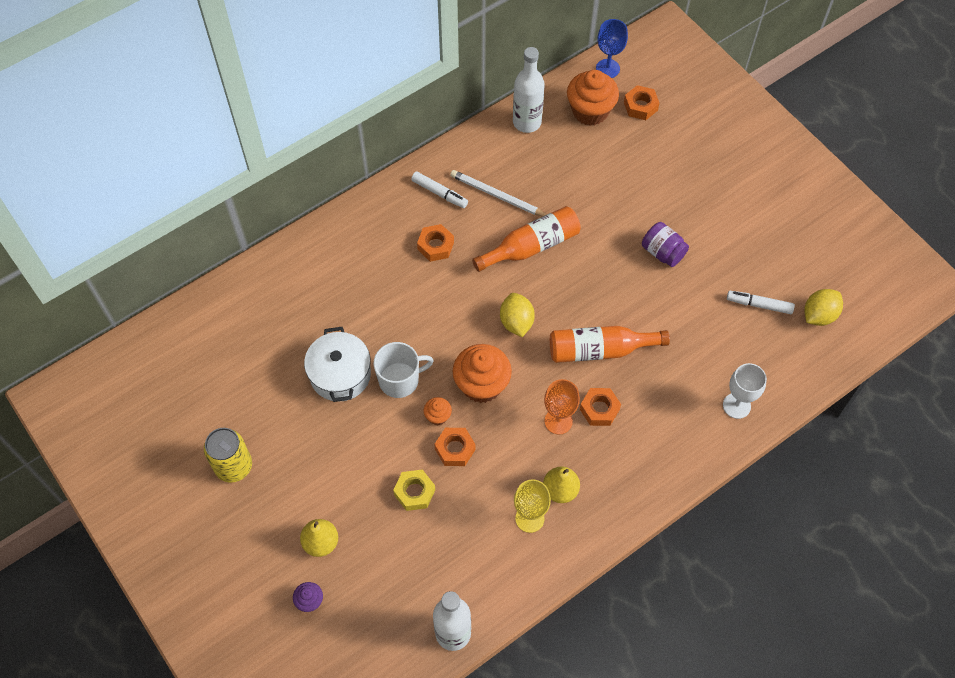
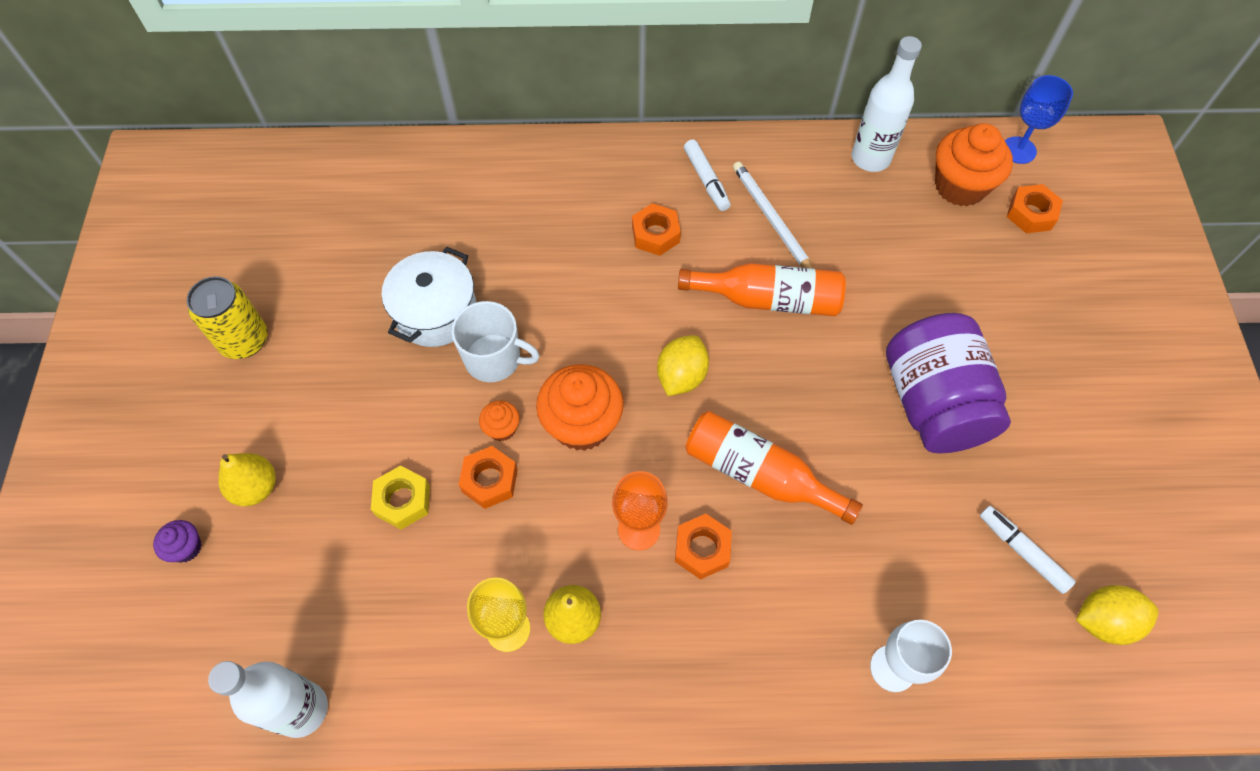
camera: 35 degrees right, 0 degrees up
purple jar [642,222,689,267] -> purple jar [886,313,1011,453], size x1.92

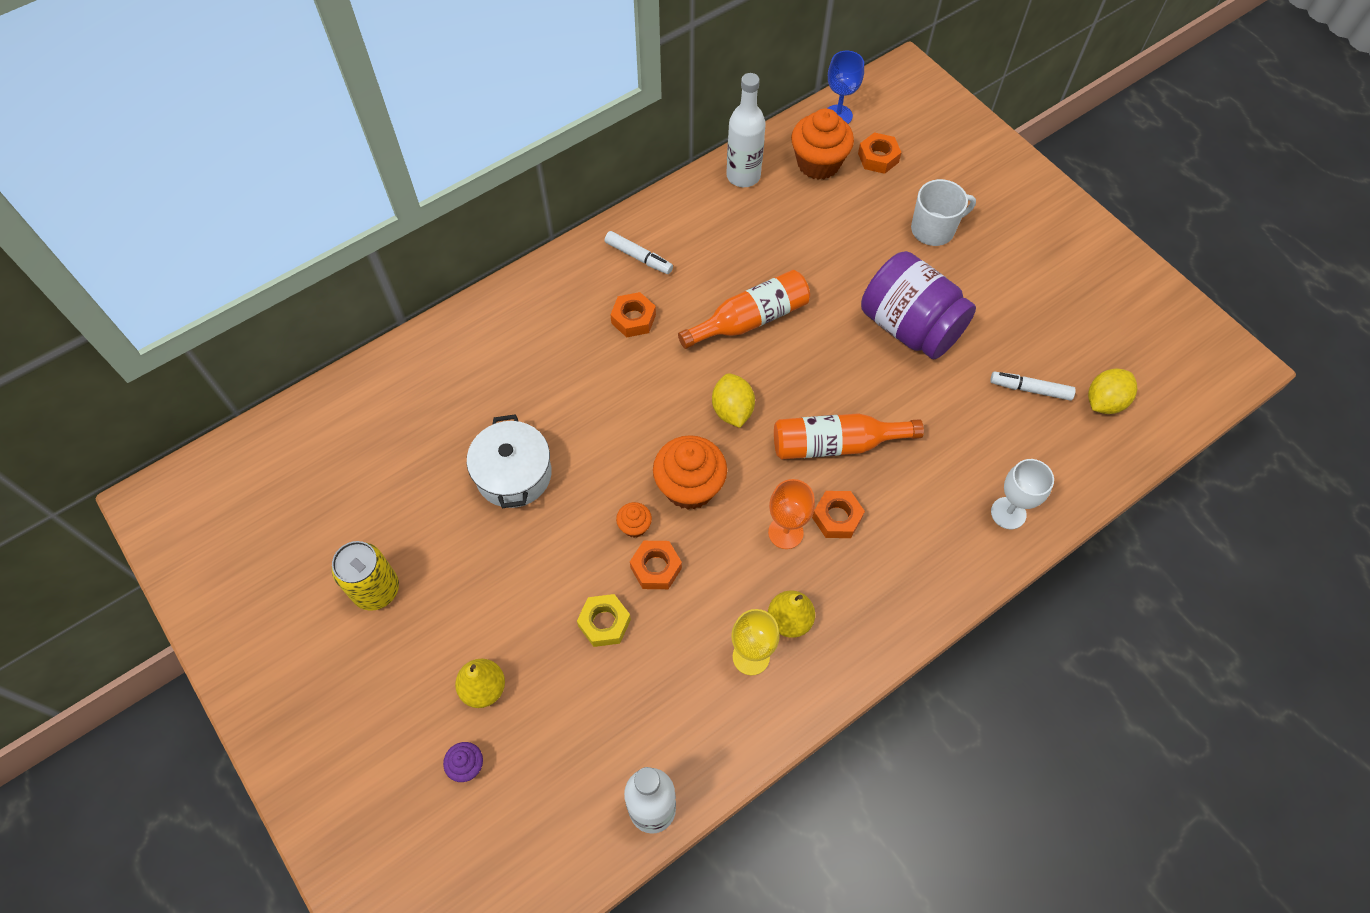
camera: 35 degrees left, 0 degrees up
white mug [451,301,540,382] -> white mug moved to [911,179,976,246]
white pencil [733,162,813,269] -> none

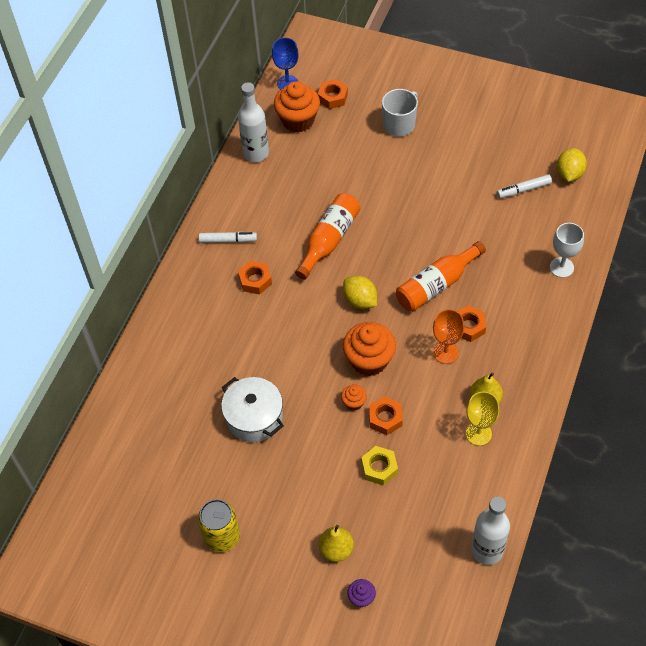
camera: 30 degrees left, 5 degrees down
purple jar [861,251,976,359] -> none

